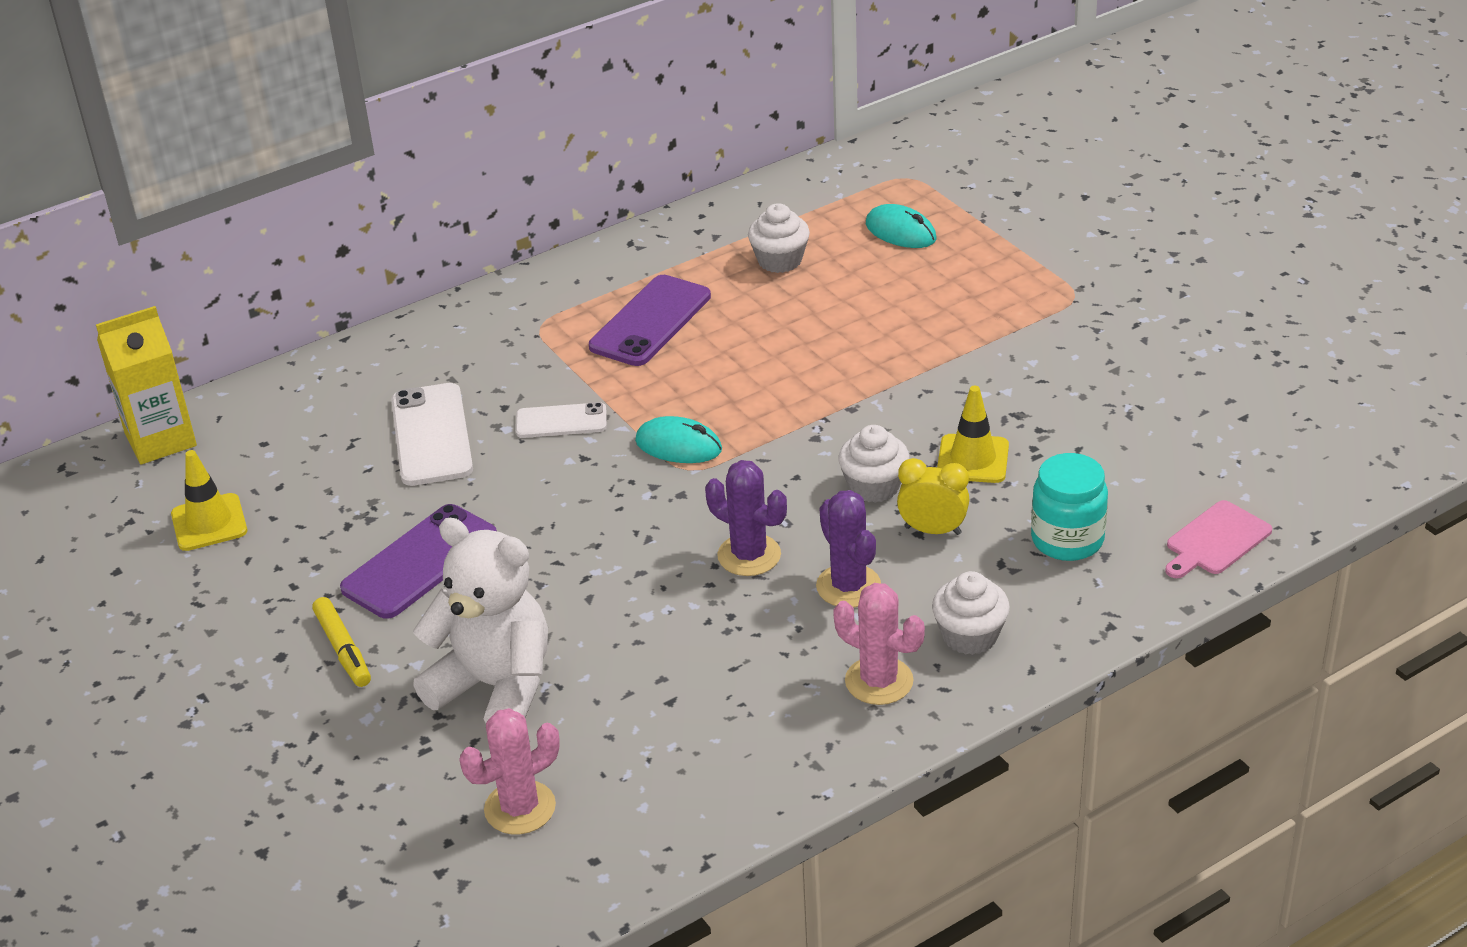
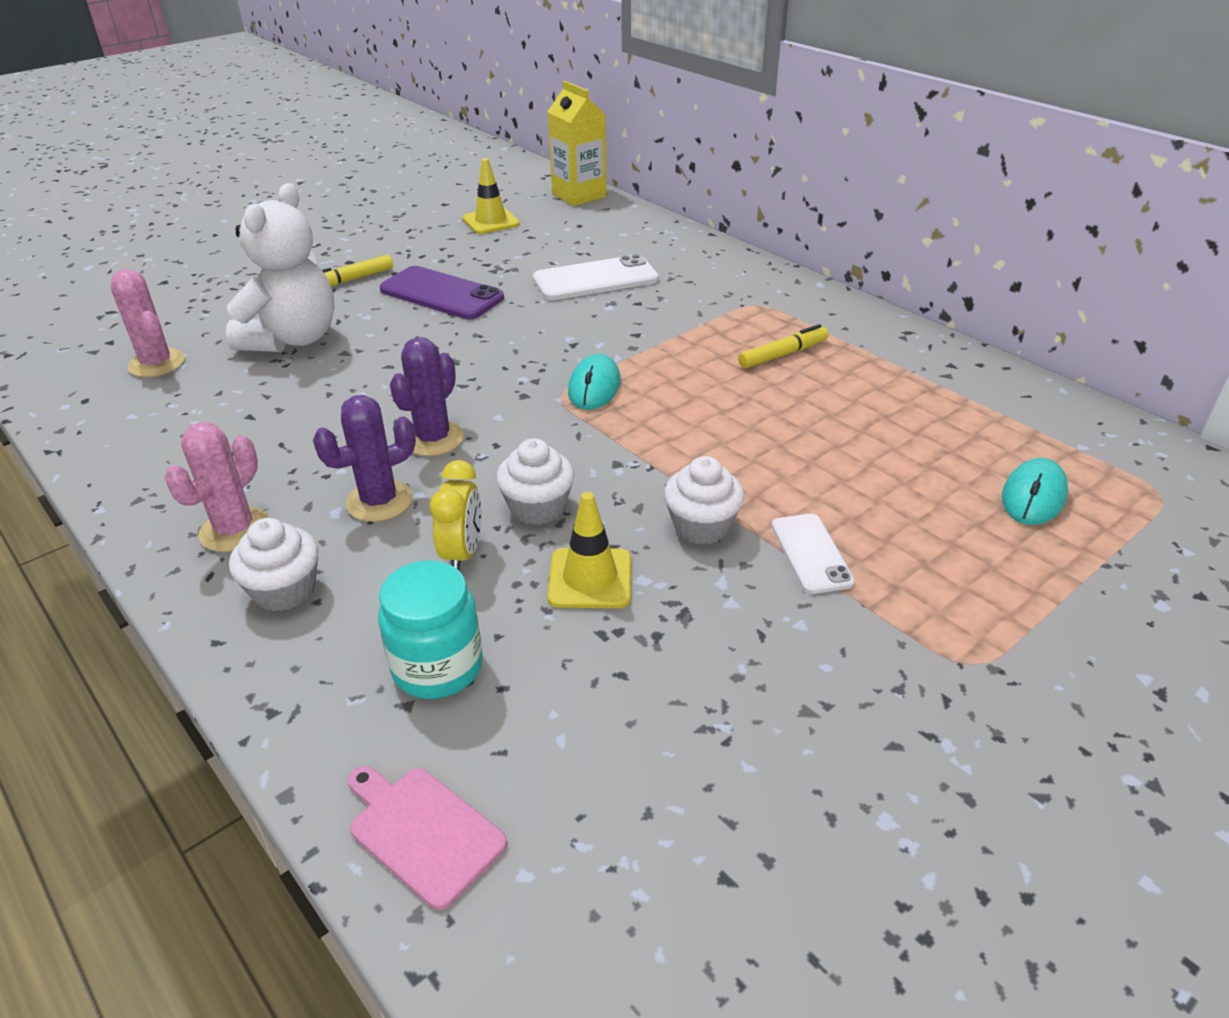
camera: 80 degrees right, 0 degrees up
white phone [516,402,607,438] -> white phone moved to [771,514,855,594]
purple phone [589,275,711,366] -> yellow marker [738,324,828,368]
white cupcake [748,203,810,273] -> white cupcake moved to [664,456,745,545]

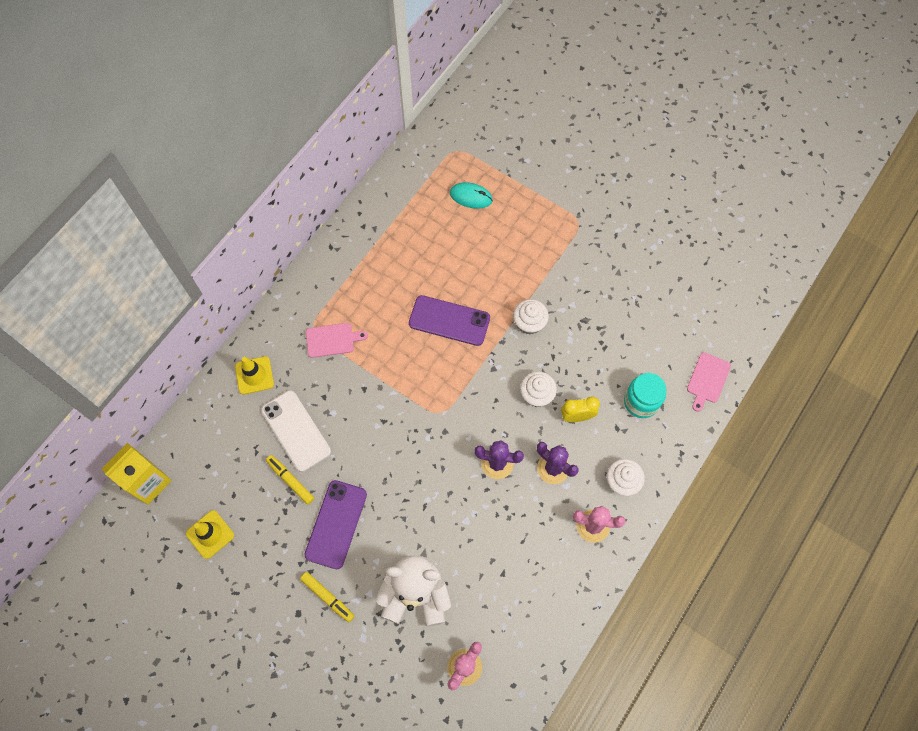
camera: 105 degrees left, 30 degrees up
yellow traffic cone [547,492,631,608] -> yellow traffic cone moved to [235,356,274,394]
turquoise mouse [568,354,621,410] -> none
yellow marker [738,324,828,368] -> yellow marker moved to [266,455,314,504]
white phone [771,514,855,594] -> none
none -> pink cutting board [306,323,368,358]
none -> purple phone [409,295,490,346]

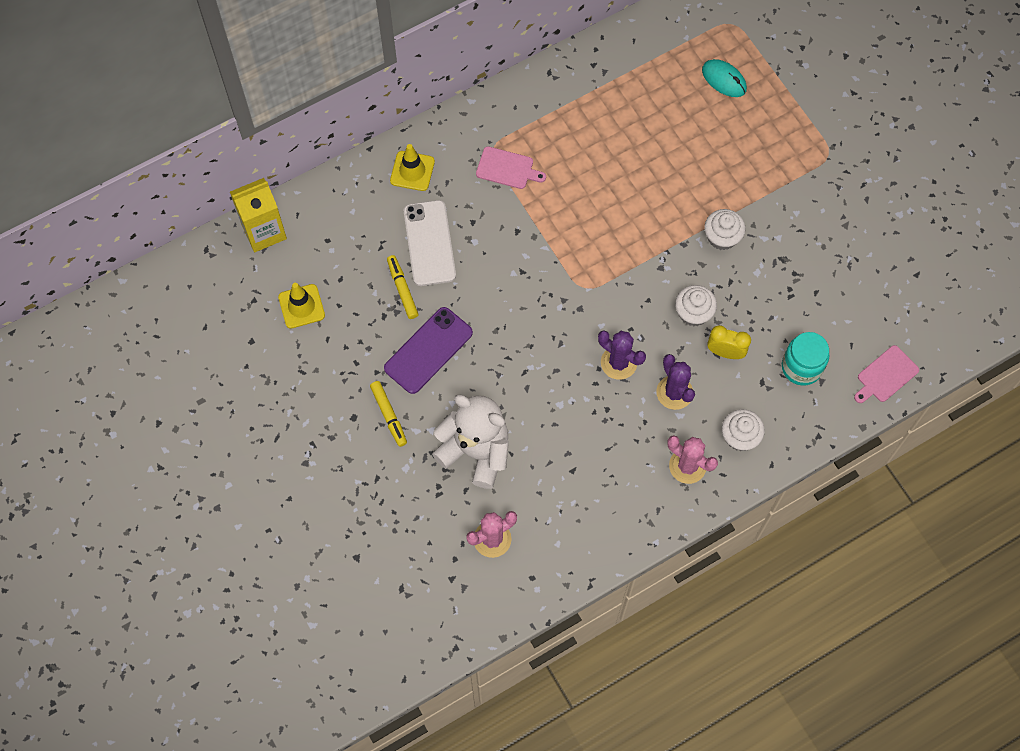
camera: 25 degrees right, 0 degrees up
purple phone [409,295,490,346] -> none

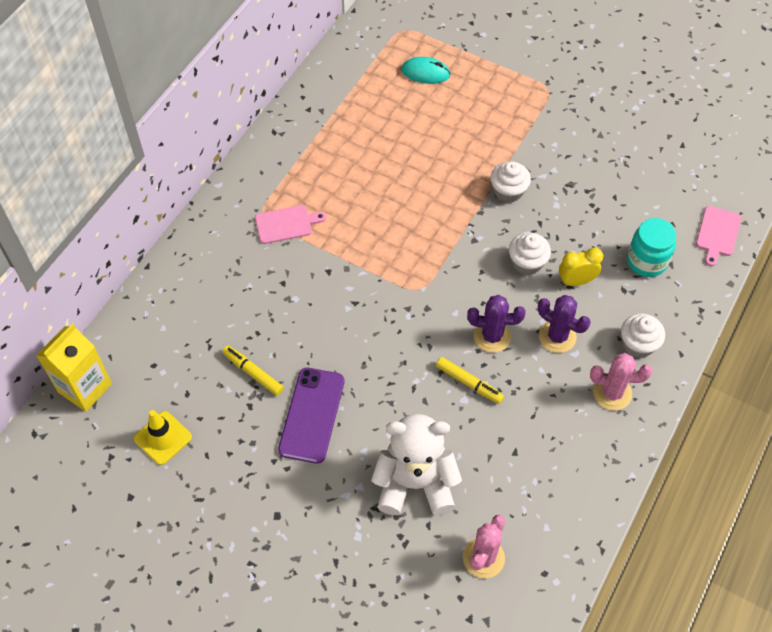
camera: 30 degrees left, 10 degrees down
yellow marker [370,381,407,447] -> yellow marker moved to [436,357,504,404]
yellow traffic cone [390,144,435,191] -> none
white phone [404,200,456,286] -> none

